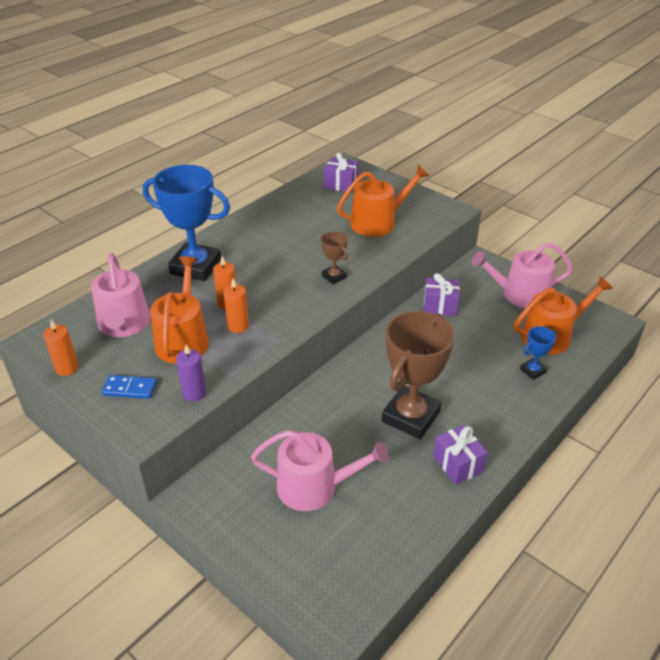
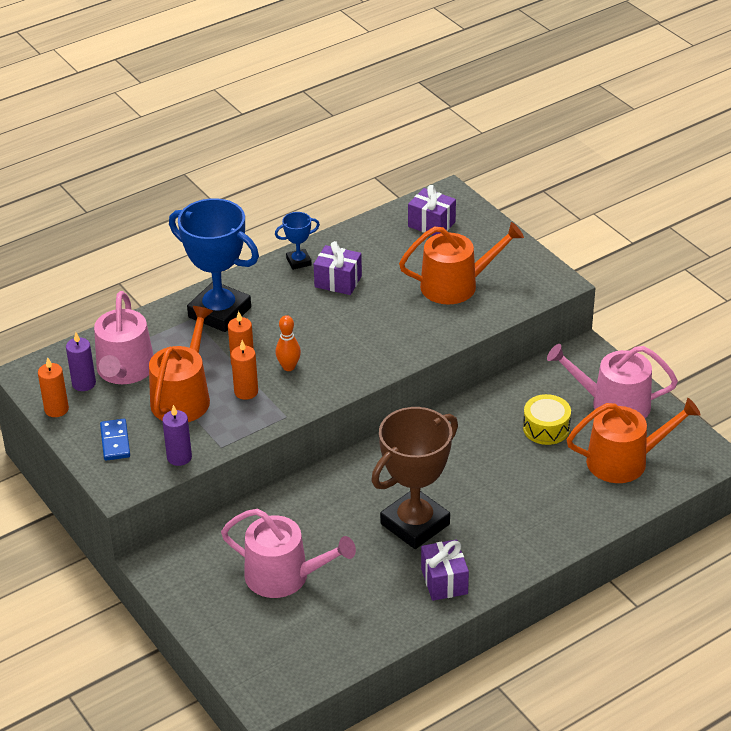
camera: 15 degrees right, 0 degrees up
blue domino [102,375,157,399] -> blue domino turned 60 degrees clockwise [100,419,130,461]
brown trophy [321,232,348,284] -> none
purple gift [424,273,460,316] -> purple gift moved to [314,241,362,295]
blue trophy [520,326,556,380] -> blue trophy moved to [275,212,320,270]
none -> purple candle [66,332,96,391]
none -> orange bowling pin [275,315,301,371]
none -> yellow drum [523,394,571,445]

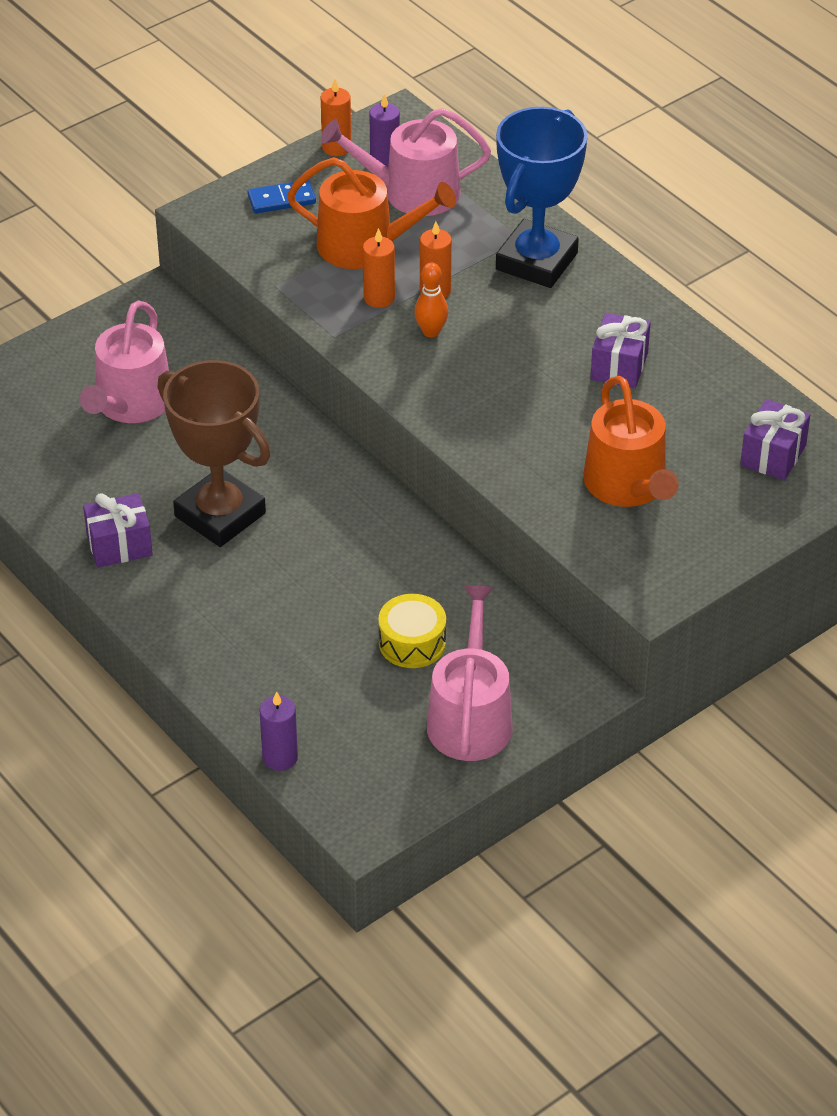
camera: 85 degrees right, 5 degrees up
purple candle [162,405,192,466] -> purple candle moved to [260,691,298,771]
blue trophy [275,212,320,270] -> none
orange watering can [566,398,701,483] -> none

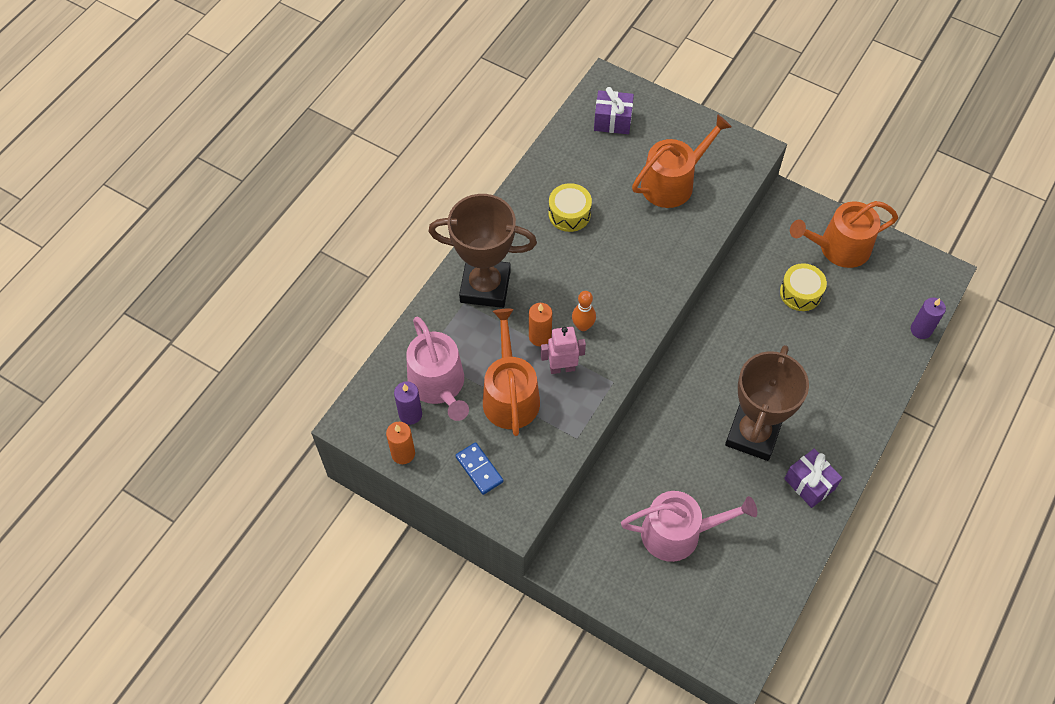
camera: 110 degrees left, 15 degrees up
orange candle [363,228,395,308] -> pink robot [541,327,586,374]
pink watering can [427,585,513,761] -> orange watering can [790,201,898,268]
blue trophy [496,107,588,288] -> brown trophy [428,194,537,308]
purple gift [590,313,651,388] -> yellow drum [549,183,592,232]

